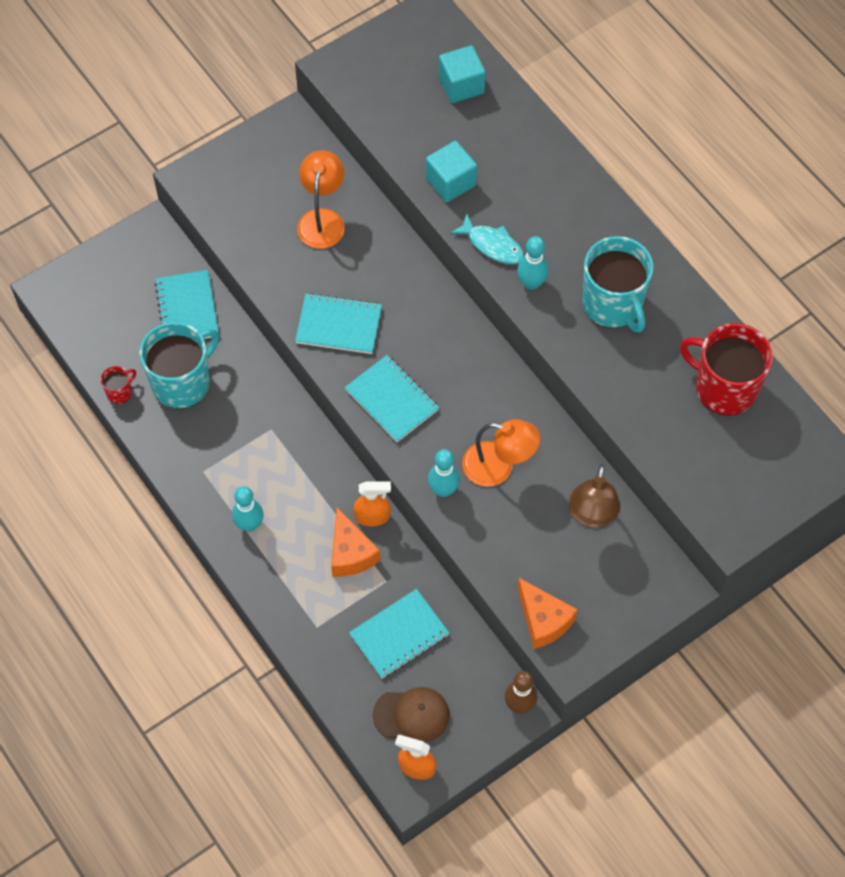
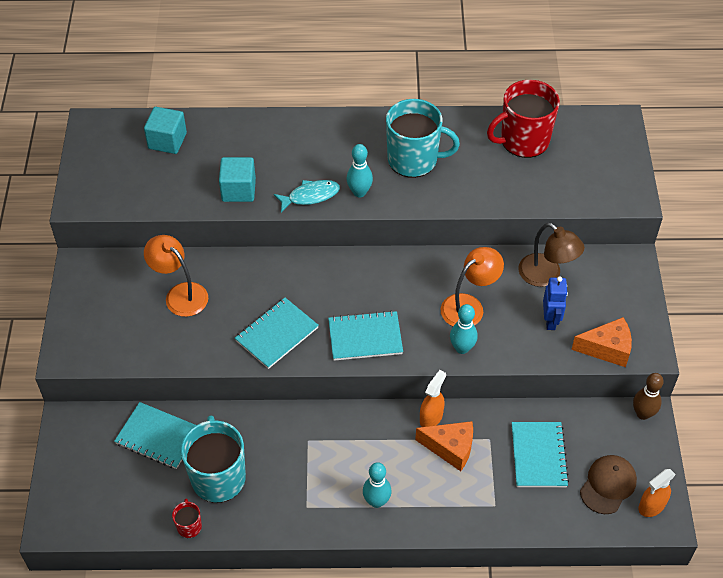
camera: 55 degrees left, 10 degrees down
none -> blue robot [543,276,568,330]

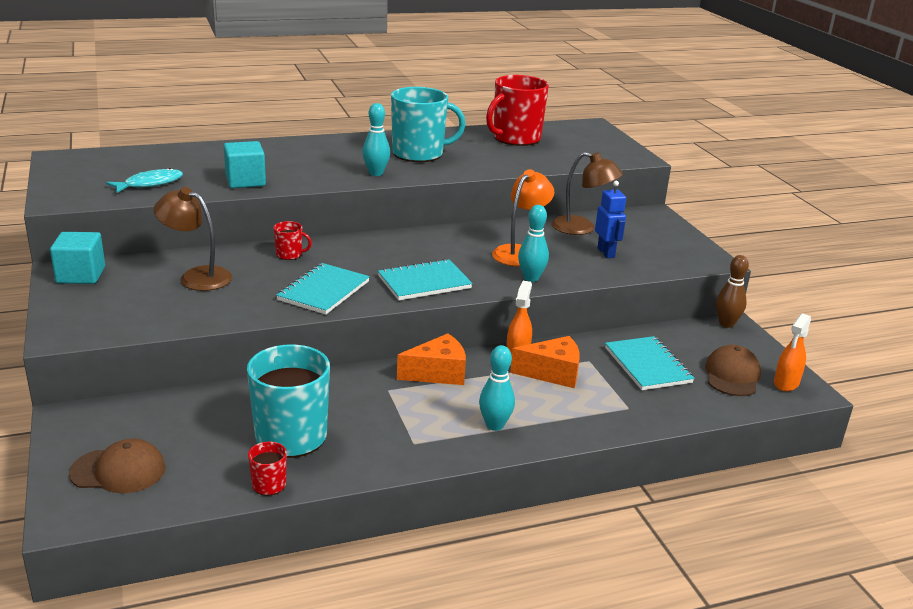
camera: 20 degrees left, 25 degrees down
turquoise notebook [114,402,196,469] -> none
turquoise cube [144,107,187,154] -> turquoise cube moved to [50,232,105,284]
orange lamp [144,235,208,317] -> brown lamp [154,187,232,291]
turquoise fish [274,180,340,212] -> turquoise fish moved to [106,168,183,193]
orange cheese [571,317,632,367] -> orange cheese moved to [397,333,466,385]
none -> brown cap [69,439,166,493]
none -> red mug [273,221,312,260]

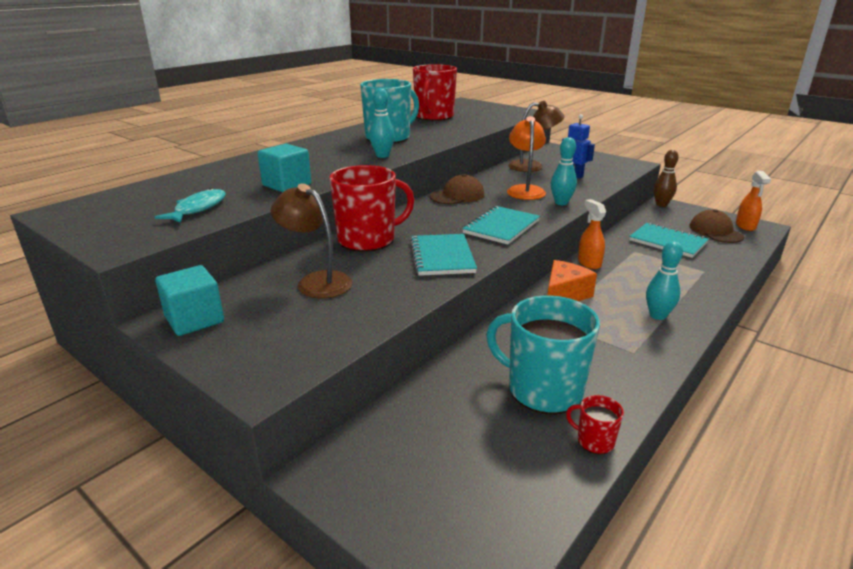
camera: 30 degrees left, 0 degrees up
brown cap [69,439,166,493] -> brown cap moved to [430,174,484,205]
brown lamp [154,187,232,291] -> brown lamp turned 45 degrees clockwise [271,184,352,298]
red mug [273,221,312,260] -> red mug [329,165,414,252], size x2.26
orange cheese [510,336,580,388] -> none

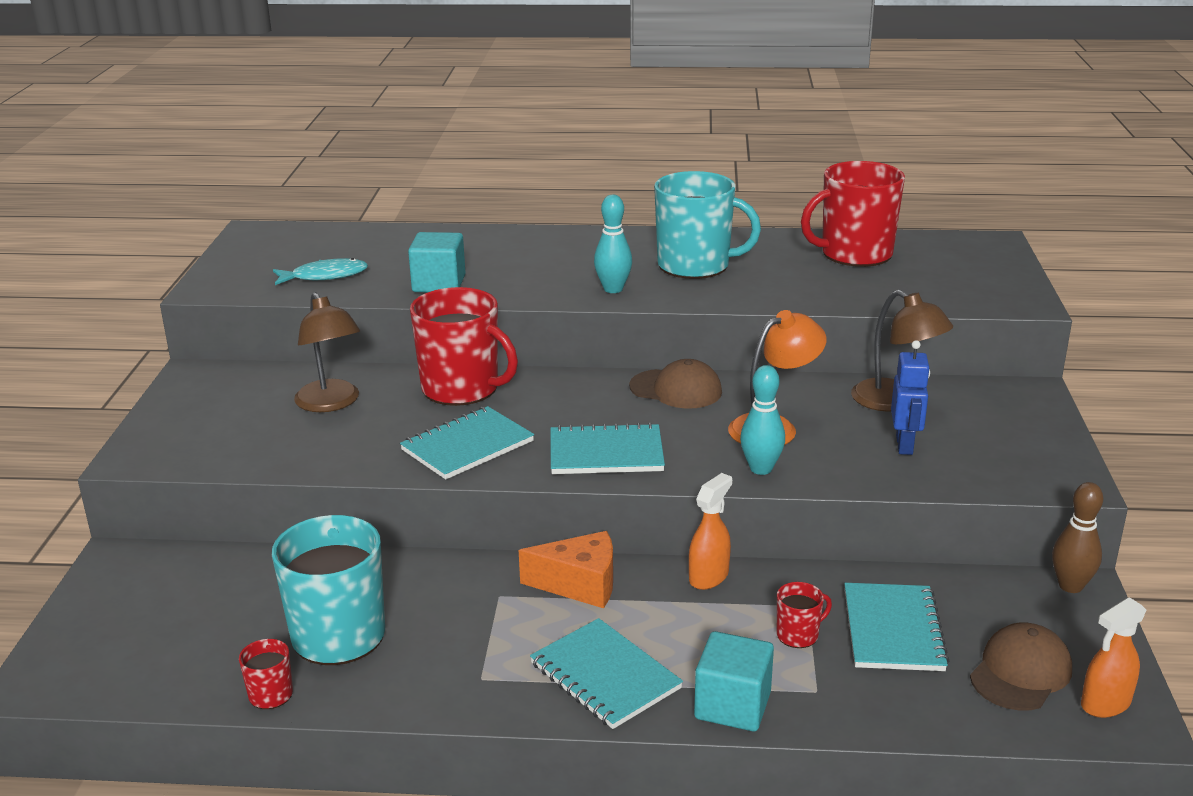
camera: 55 degrees right, 0 degrees up
turquoise cube [155,265,224,336] -> turquoise cube moved to [694,631,774,731]
brown lamp [271,184,352,298] -> brown lamp turned 150 degrees clockwise [294,292,360,412]
turquoise bowling pin [646,241,683,320] -> turquoise notebook [530,618,683,729]
none -> red mug [777,582,832,648]

